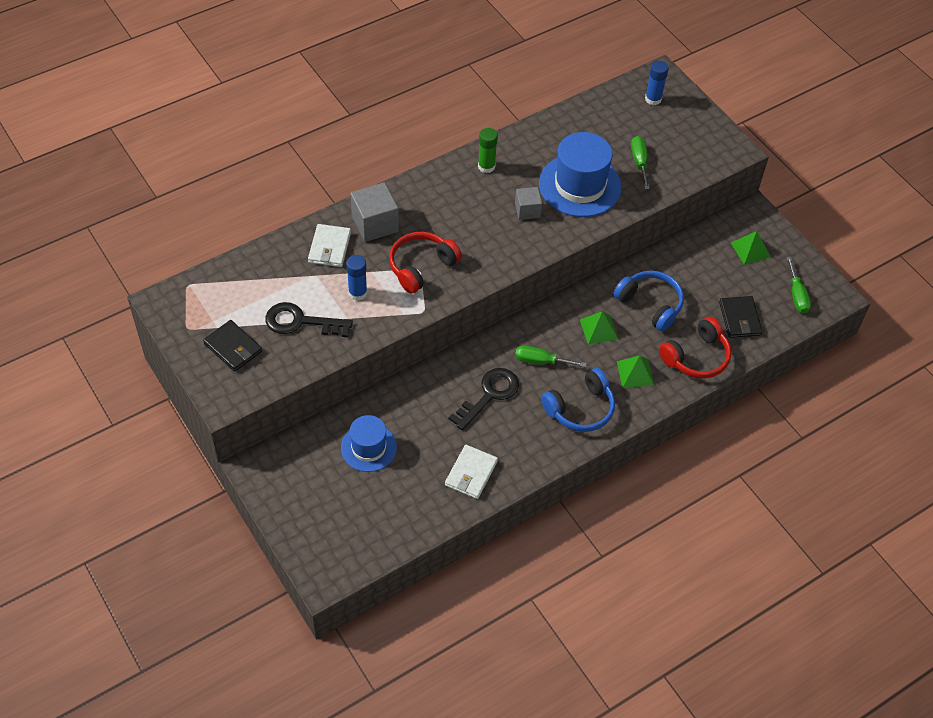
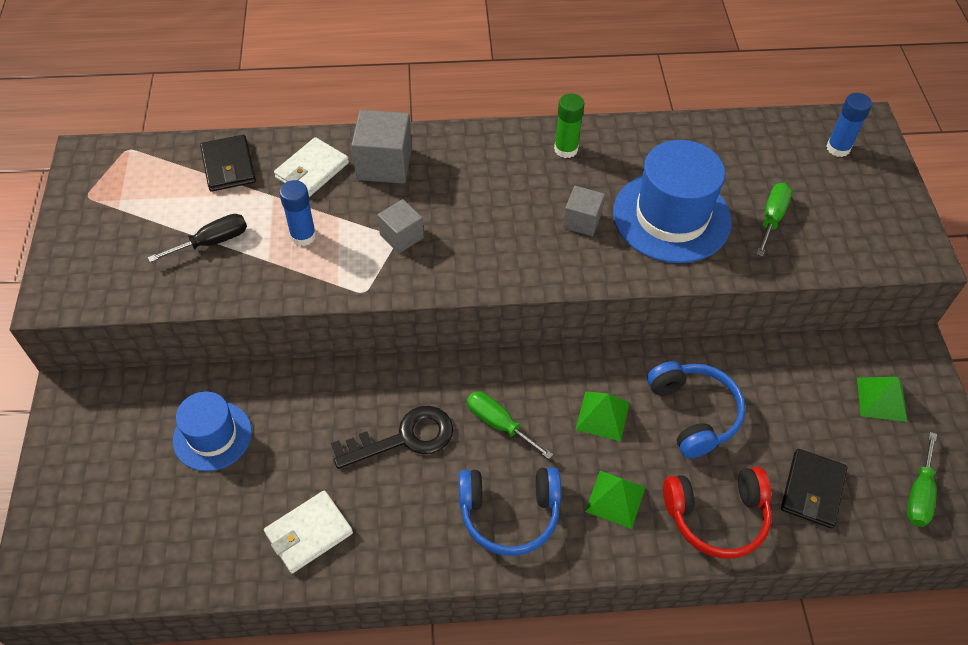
camera: 30 degrees right, 0 degrees up
black wallet [203,320,262,372] -> black wallet moved to [200,135,256,192]
black key [265,302,353,337] -> black screwdriver [147,214,247,262]
red headphones [389,232,462,294] -> grey cube [378,199,424,253]

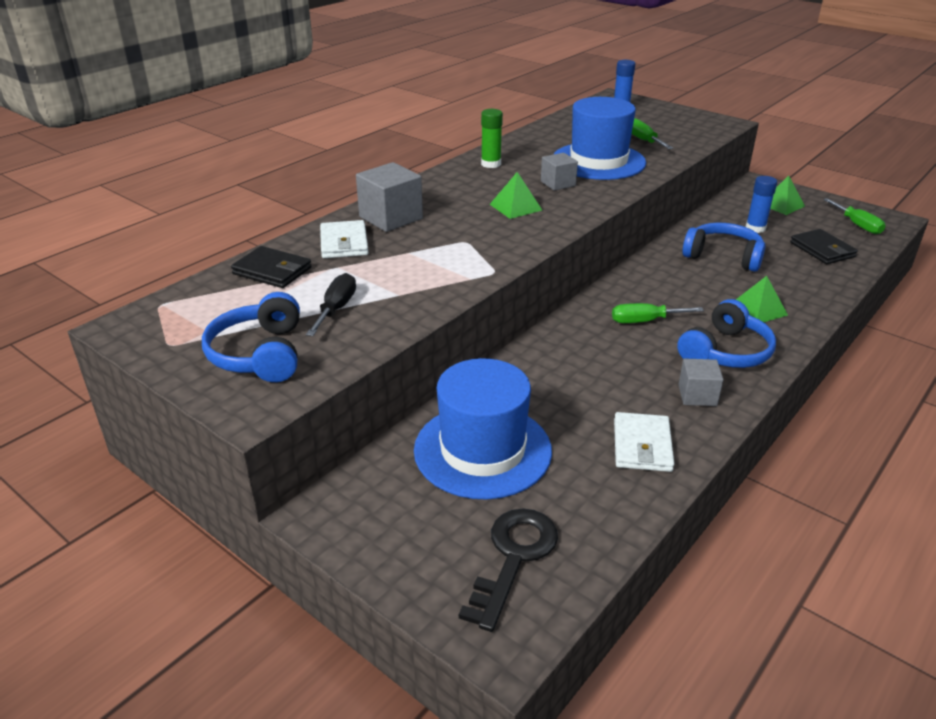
camera: 45 degrees left, 20 degrees down
blue hat [173,391,252,471] -> blue hat [414,358,552,500], size x1.62
blue glue stick [279,180,316,246] -> blue glue stick moved to [746,176,777,233]
black key [331,406,453,469] -> black key moved to [459,508,558,632]
grey cube [378,199,424,253] -> grey cube moved to [678,359,723,406]
green pyramid [576,391,630,441] -> green pyramid moved to [490,172,542,219]
red headphones [663,467,772,559] -> none
none -> blue headphones [202,292,300,382]

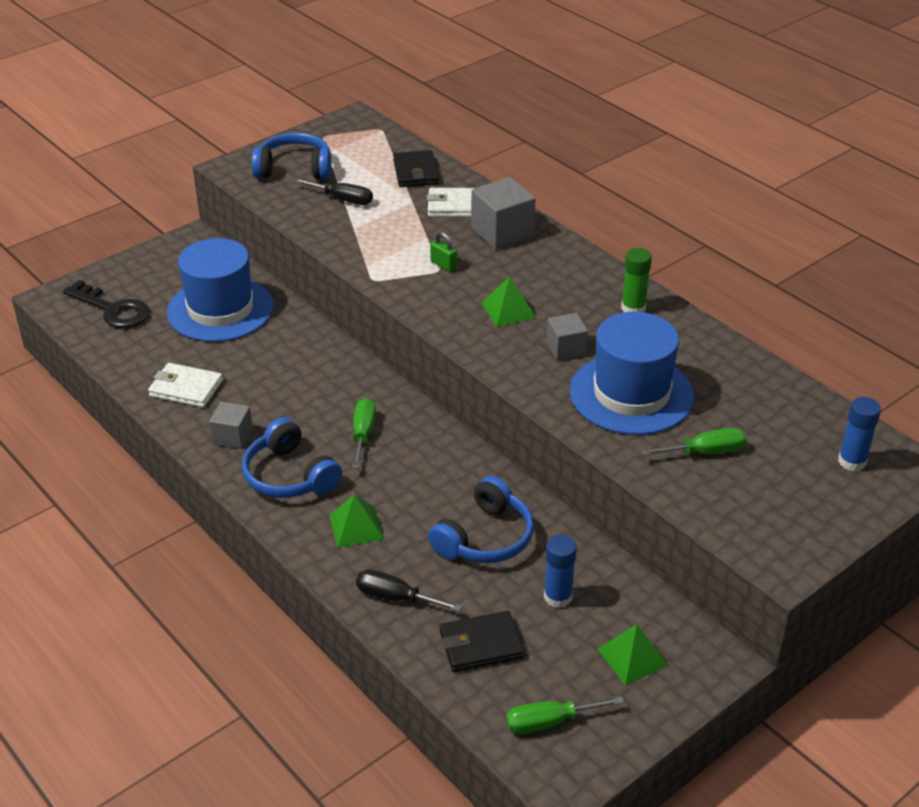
camera: 100 degrees right, 5 degrees up
black wallet [231,246,312,288] -> black wallet turned 45 degrees counterclockwise [393,150,439,187]
none -> black screwdriver [356,569,462,612]
none -> green padlock [430,232,457,272]

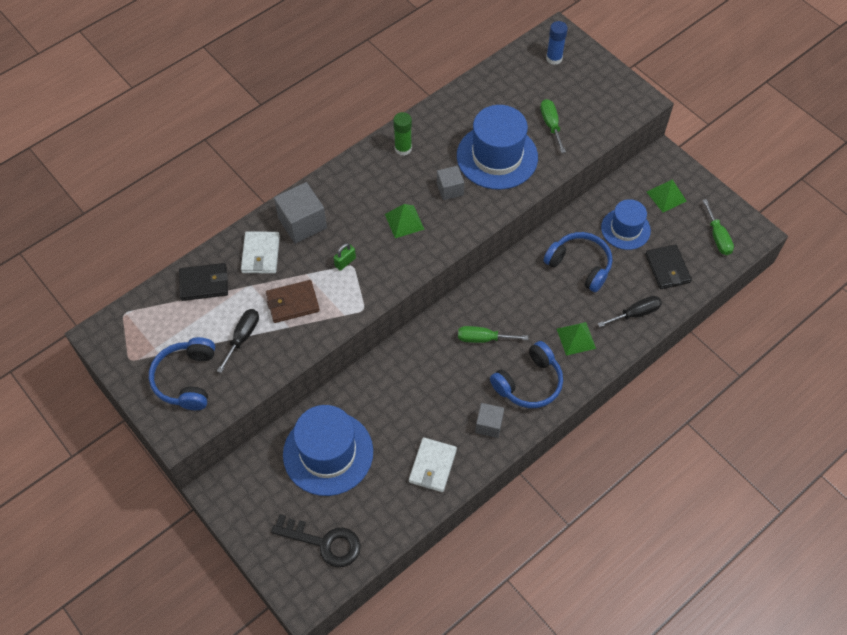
camera: 90 degrees left, 20 degrees up
black key [63,280,150,329] -> black key turned 75 degrees clockwise [271,514,361,567]
black screwdriver [356,569,462,612] -> black screwdriver turned 135 degrees counterclockwise [598,296,662,327]
blue glue stick [544,535,577,608] -> blue hat [601,199,651,250]
none -> brown wallet [266,280,320,323]

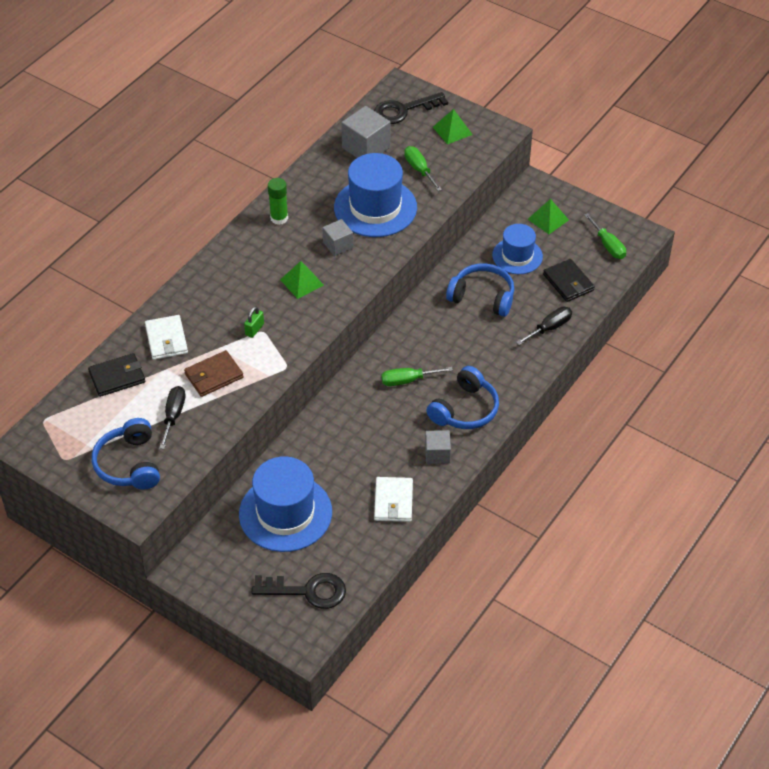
camera: 15 degrees left, 10 degrees down
grey cube [274,182,327,244] -> grey cube moved to [341,106,390,158]
blue glue stick [546,21,568,65] -> black key [374,92,448,124]
green pyramid [557,322,596,356] -> green pyramid moved to [433,109,473,145]

